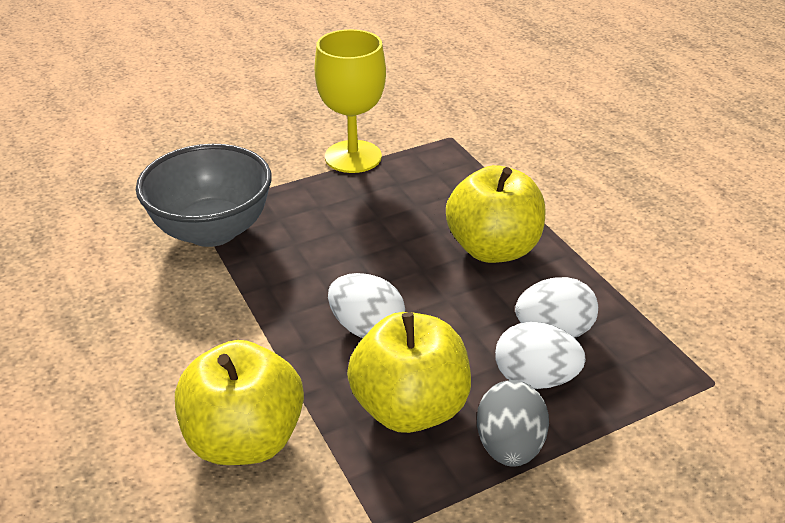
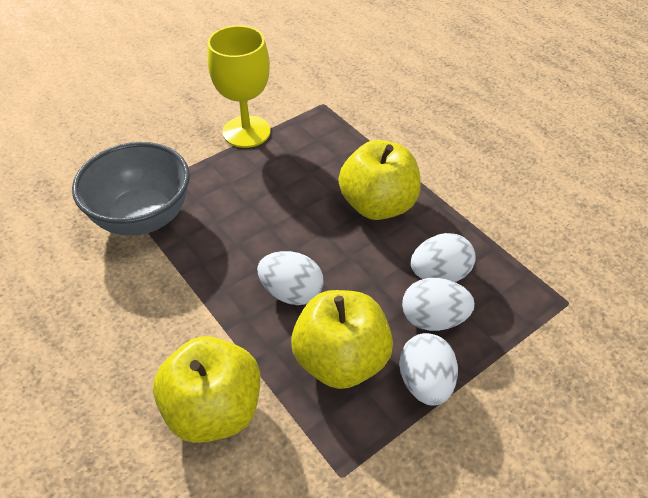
camera: 10 degrees left, 10 degrees up
grey egg [477,380,549,467] -> white egg [399,333,458,406]

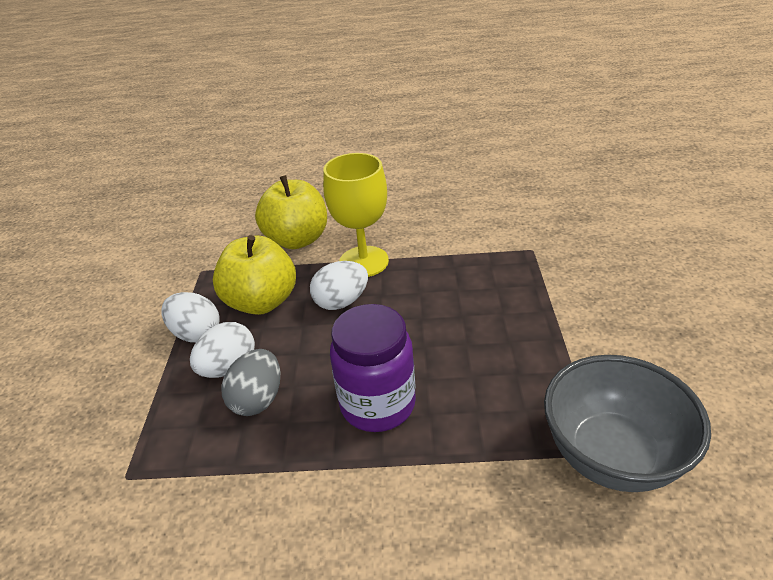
camera: 130 degrees right, 10 degrees down
grey bowl [72,142,190,236] -> grey bowl moved to [544,355,711,492]
yellow goblet [207,26,271,148] -> yellow goblet moved to [323,153,389,277]
yellow apple [339,140,421,220] -> purple jar [330,304,416,432]
white egg [411,233,476,282] -> grey egg [221,349,280,416]

